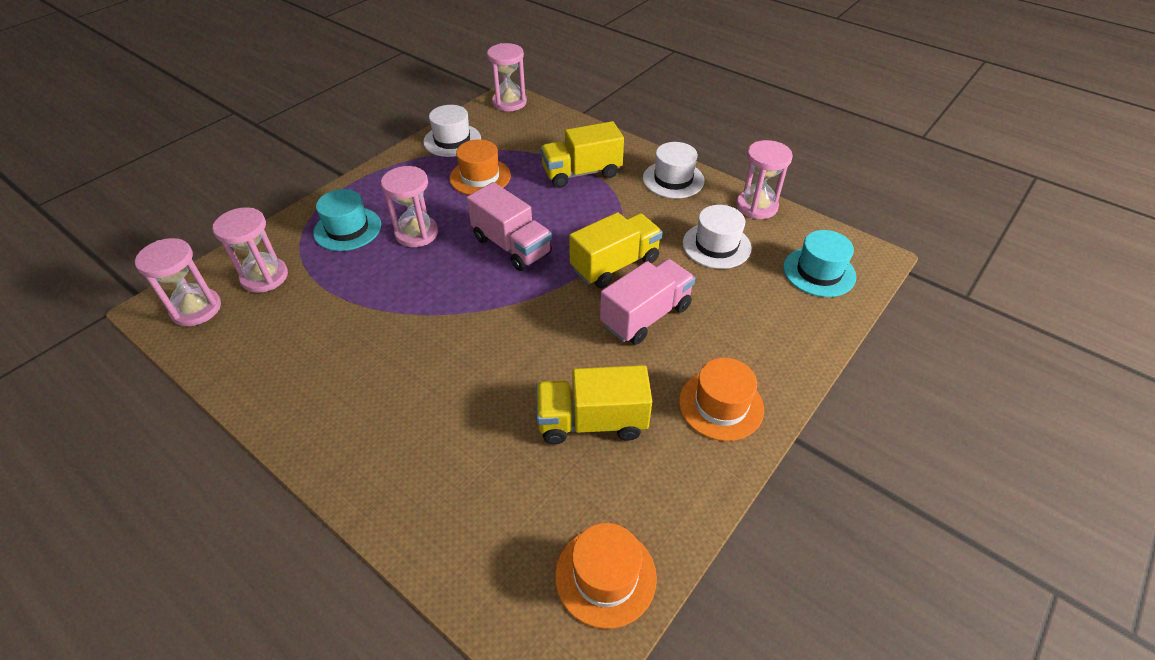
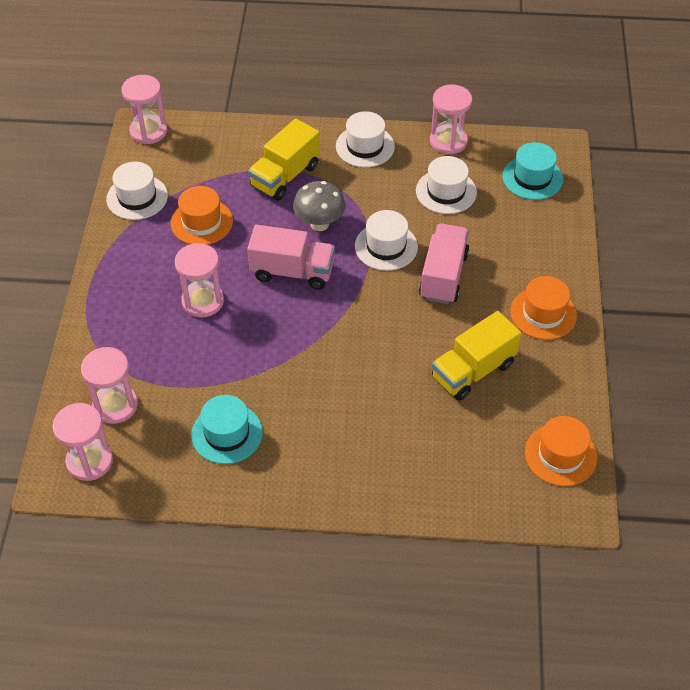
camera: 35 degrees left, 5 degrees up
turquoise hat [313,189,381,251] -> turquoise hat moved to [191,395,263,464]
yellow truck [569,212,662,288] -> white hat [355,210,418,271]
none -> grey mushroom [293,181,346,231]

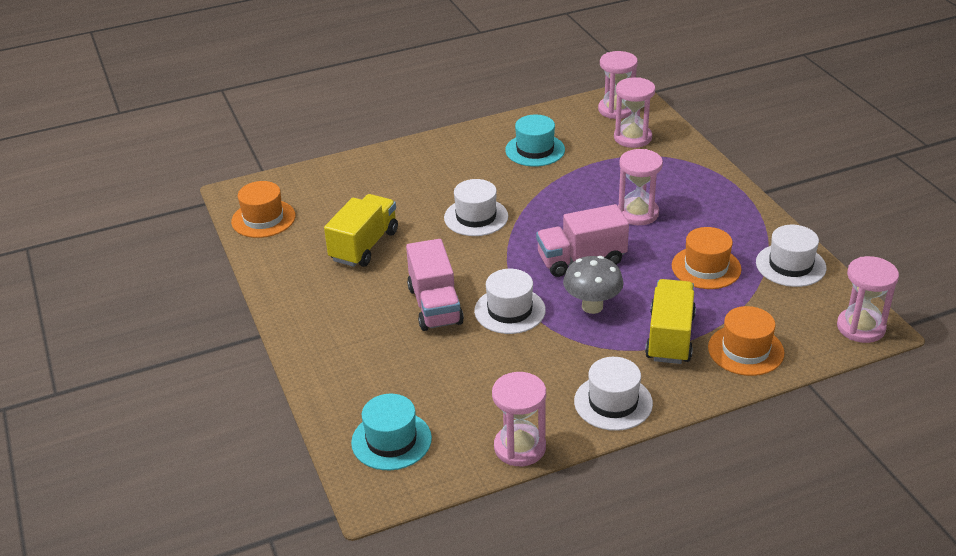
camera: 155 degrees right, 15 degrees down
white hat [416,156,477,214] -> white hat moved to [444,179,508,236]
orange hat [510,276,577,340] -> orange hat moved to [708,306,785,376]

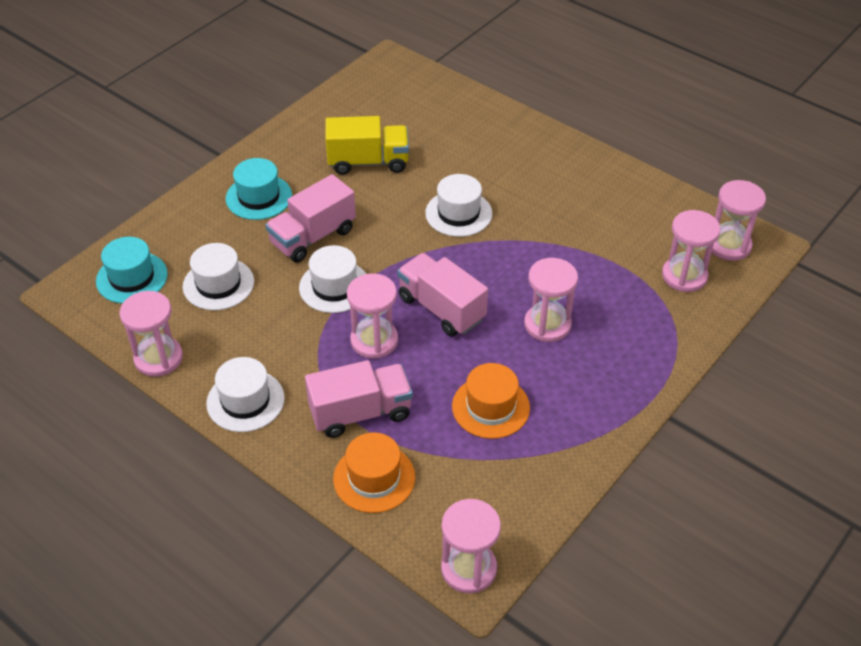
camera: 60 degrees right, 10 degrees up
orange hat [231,181,295,238] -> none
turquoise hat [505,115,565,167] -> turquoise hat moved to [226,158,292,220]
grey mushroom [563,256,624,314] -> pink hourglass [347,273,398,359]
yellow truck [645,279,696,364] -> pink truck [305,360,413,438]
white hat [756,225,826,287] -> white hat moved to [183,243,254,310]

